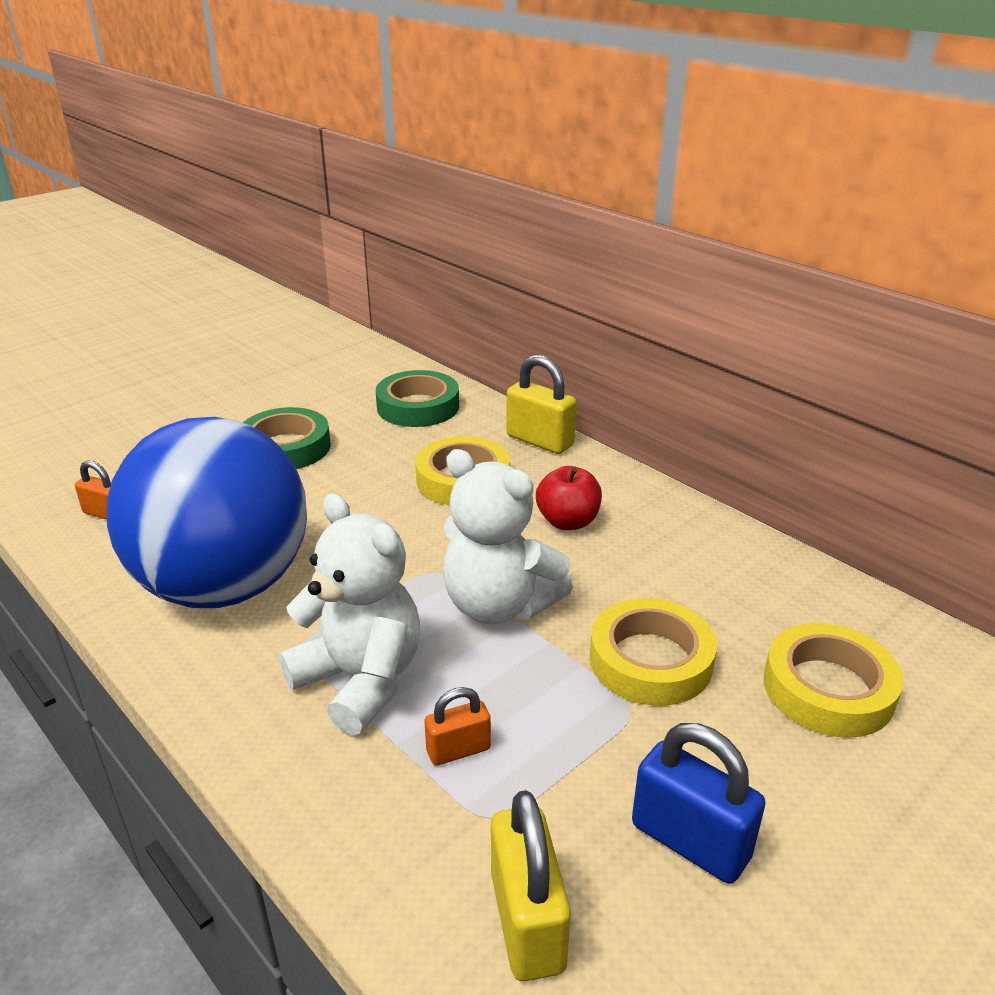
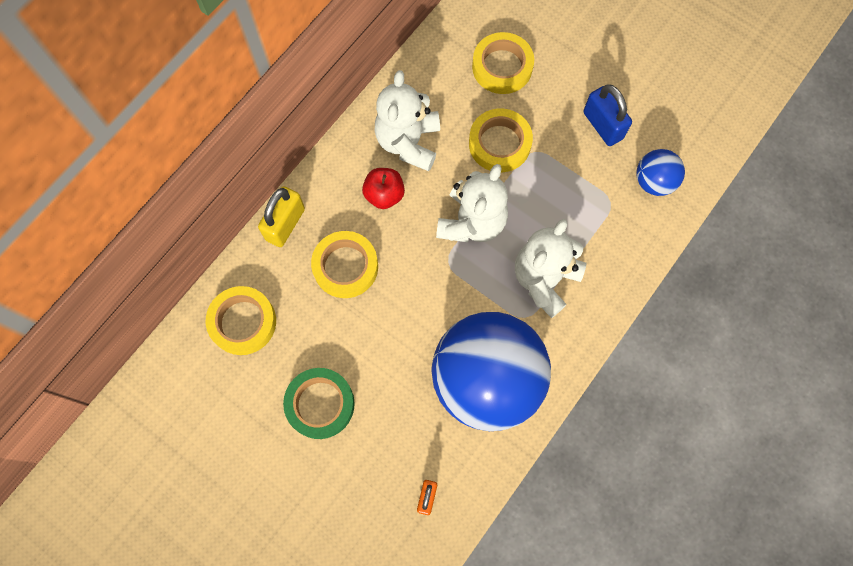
camera: 100 degrees left, 40 degrees up
green tape [376,370,459,427] -> yellow tape [206,286,276,355]
orange padlock [424,687,491,766] -> none
yellow padlock [491,790,571,981] -> blue ball [636,149,685,196]
blue padlock [632,723,766,884] -> blue padlock turned 60 degrees counterclockwise [583,85,632,146]
none -> white teddy bear [375,70,440,171]

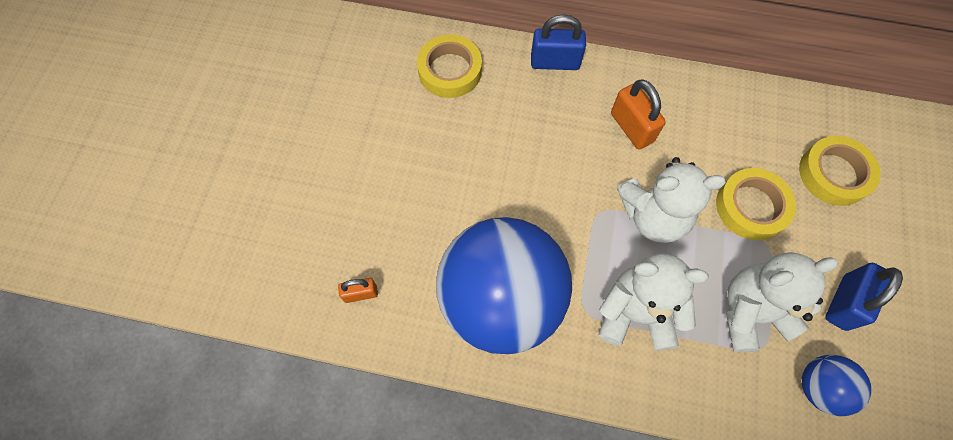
camera: 65 degrees right, 5 degrees down
yellow padlock [258,186,305,247] -> blue padlock [531,14,586,70]
green tape [283,368,355,439] -> none
yellow tape [311,231,378,298] -> none
red apple [362,168,405,209] -> orange padlock [611,79,666,150]
white teddy bear [375,70,440,171] -> white teddy bear moved to [726,252,838,352]

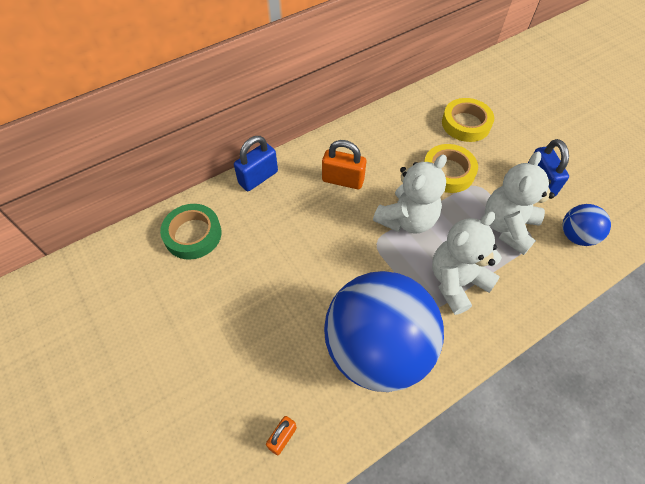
camera: 45 degrees left, 10 degrees down
yellow tape [417,34,482,98] -> green tape [160,204,221,260]

